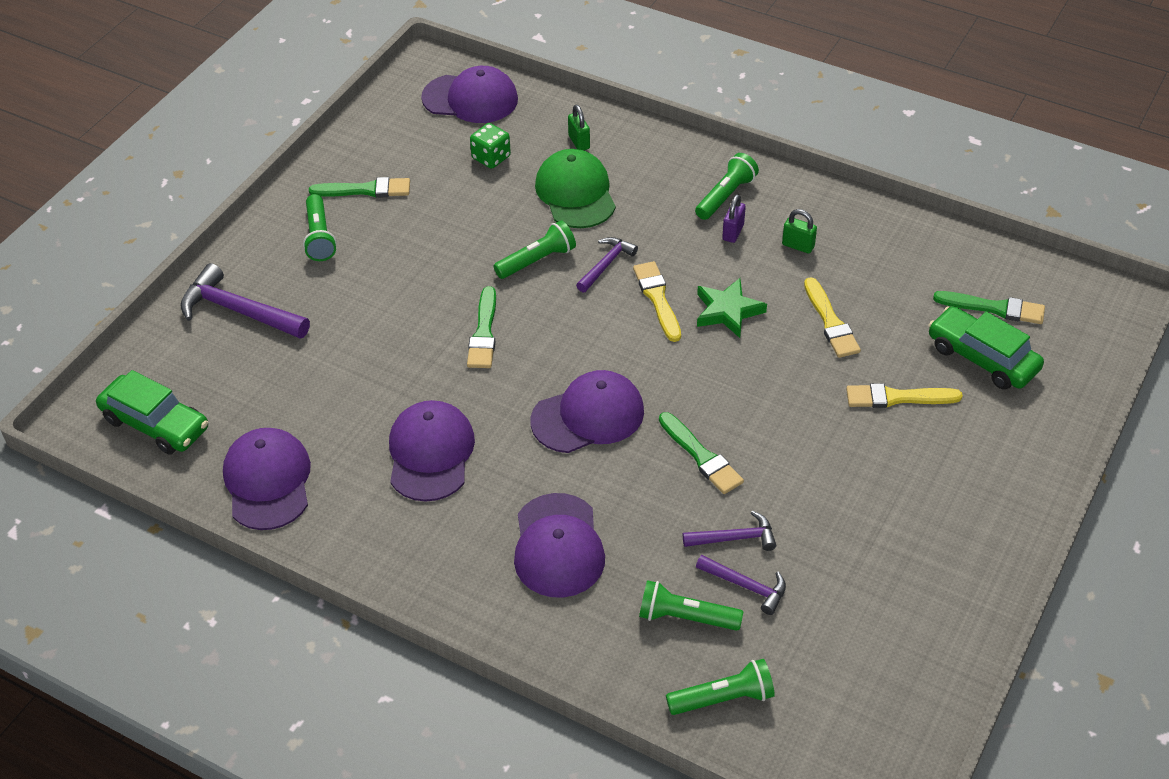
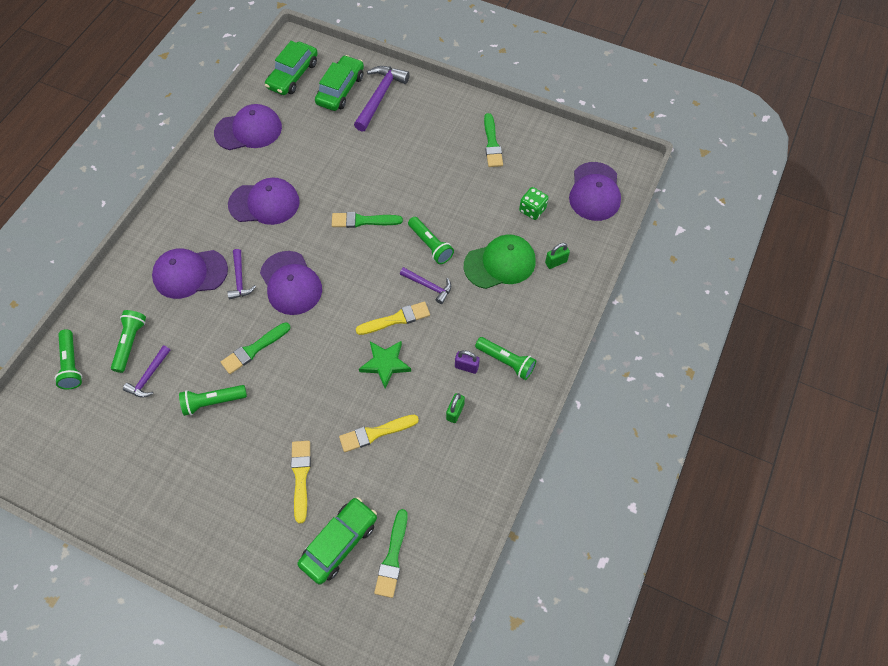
camera: 85 degrees right, 15 degrees up
green flashlight [303,194,337,261] -> green flashlight moved to [179,385,247,416]
purple hammer [683,511,776,551] -> purple hammer moved to [227,249,256,299]
none -> green car [315,55,364,111]

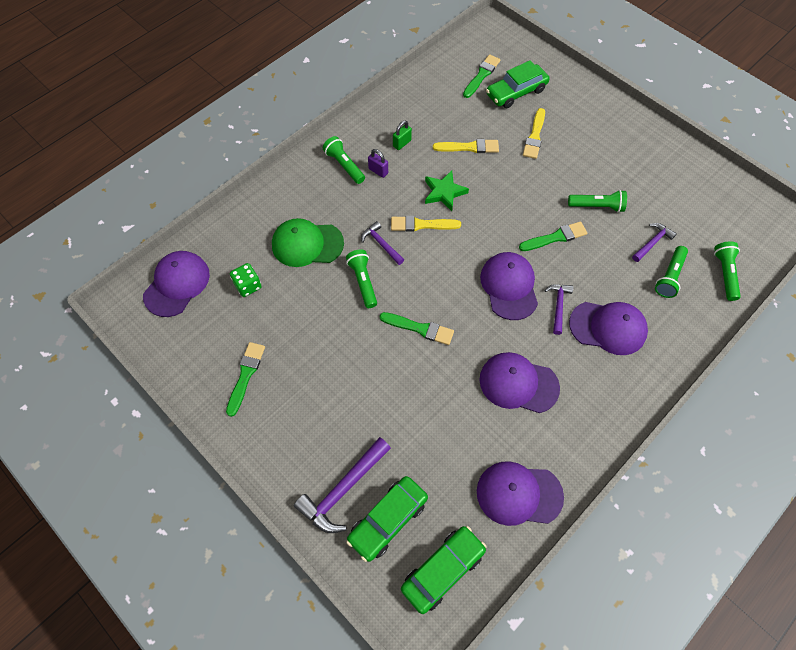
camera: 160 degrees left, 0 degrees up
green padlock [545,243,570,269] -> none

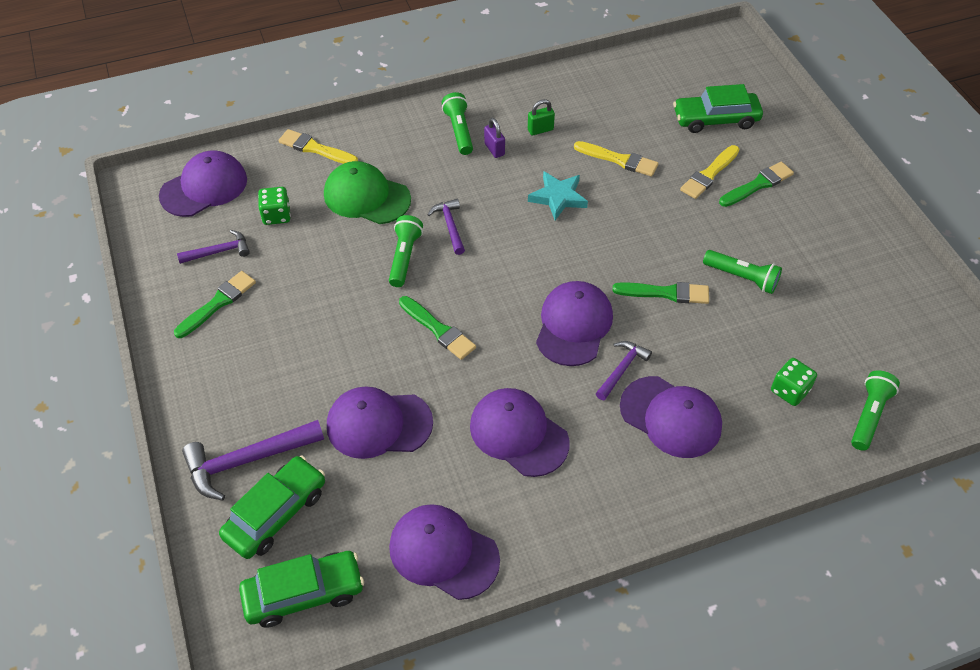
camera: 25 degrees right, 10 degrees down
green car [346,476,428,562] -> green car turned 150 degrees clockwise [219,455,325,559]
yellow brush [391,216,461,231] -> yellow brush moved to [278,129,358,164]
green star [425,170,469,211] -> turquoise star [528,171,588,220]
green brush [463,54,501,98] -> green brush moved to [719,162,794,207]
purple hammer [632,223,677,262] -> purple hammer moved to [177,230,250,264]
green flashlight [655,246,688,298] -> green dice [771,358,817,406]
none -> purple cap [327,386,433,459]

